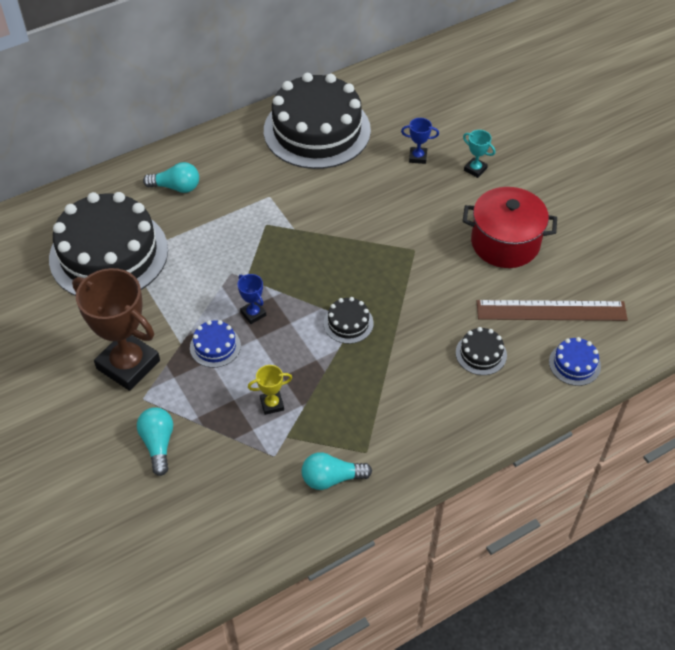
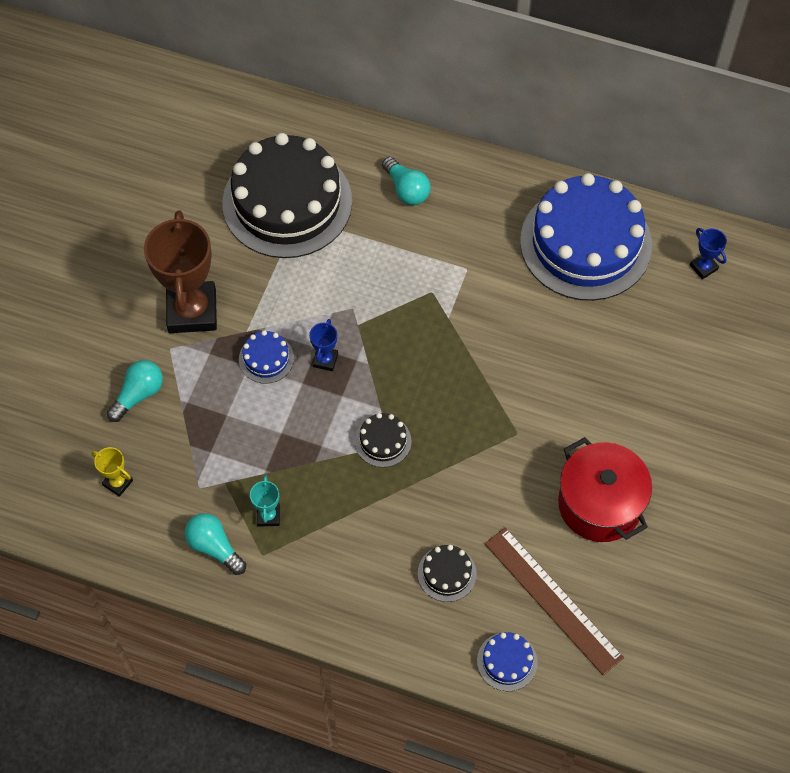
camera: 50 degrees right, 10 degrees up
yellow trophy [248,365,292,415] -> yellow trophy moved to [91,447,133,497]
black cake [264,73,371,169] -> blue cake [520,173,652,301]
blue trophy [401,118,439,164] -> blue trophy moved to [690,228,727,279]
turquoise trophy [463,130,495,178] -> turquoise trophy moved to [250,475,280,527]

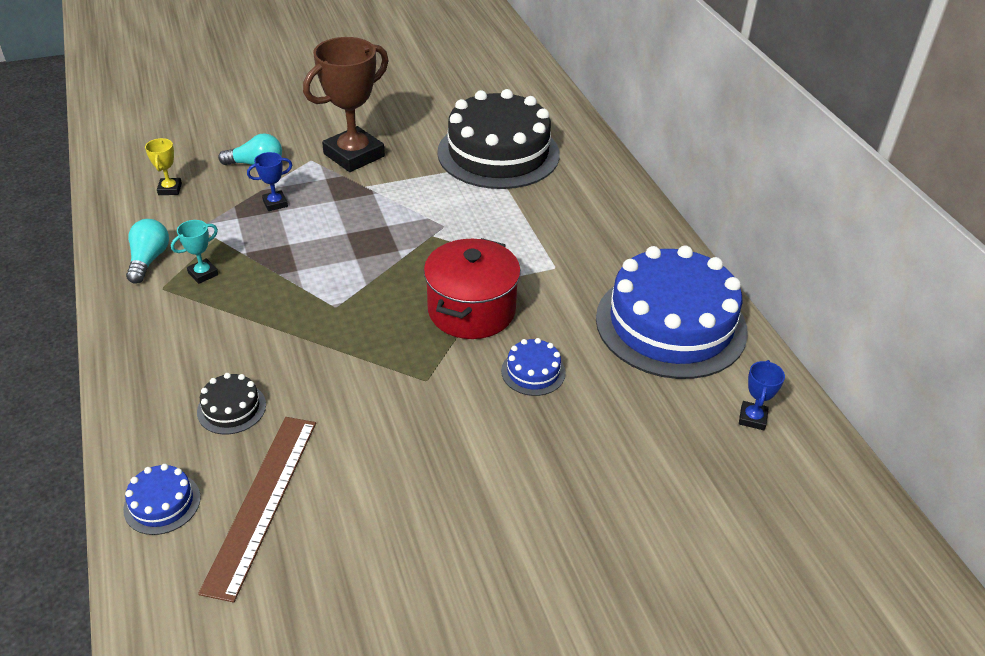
camera: 50 degrees right, 20 degrees down
blue cake [239,330,294,384] -> blue cake moved to [501,338,566,396]
blue trophy [309,319,338,371] -> blue trophy moved to [247,152,292,211]
black cake [355,413,412,467] -> none
turquoise light bulb [382,157,430,205] -> none
red pot [558,437,652,542] -> red pot moved to [424,238,521,339]

